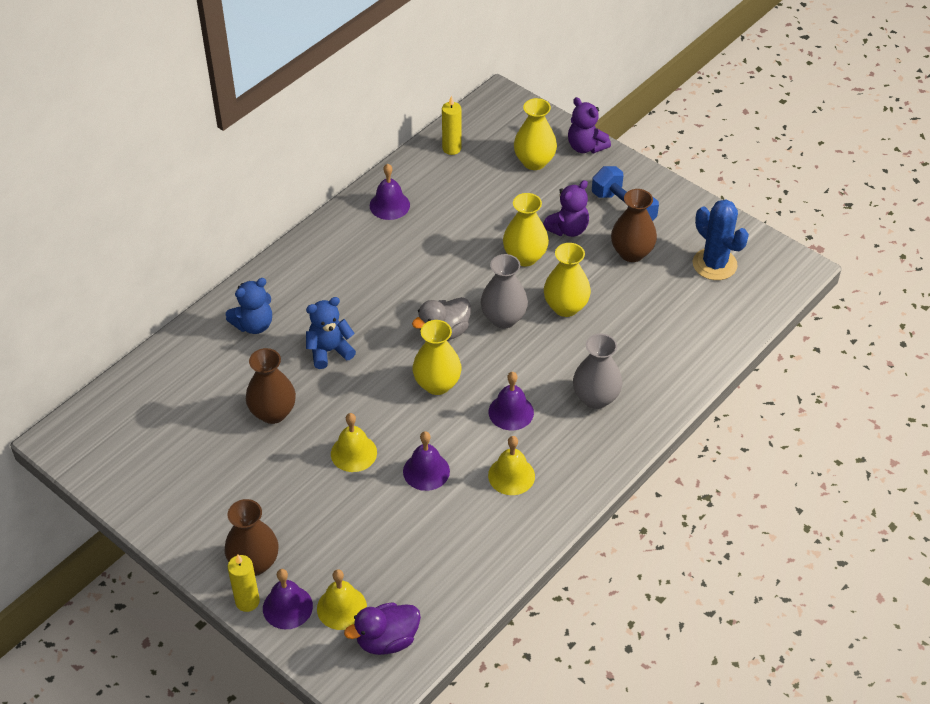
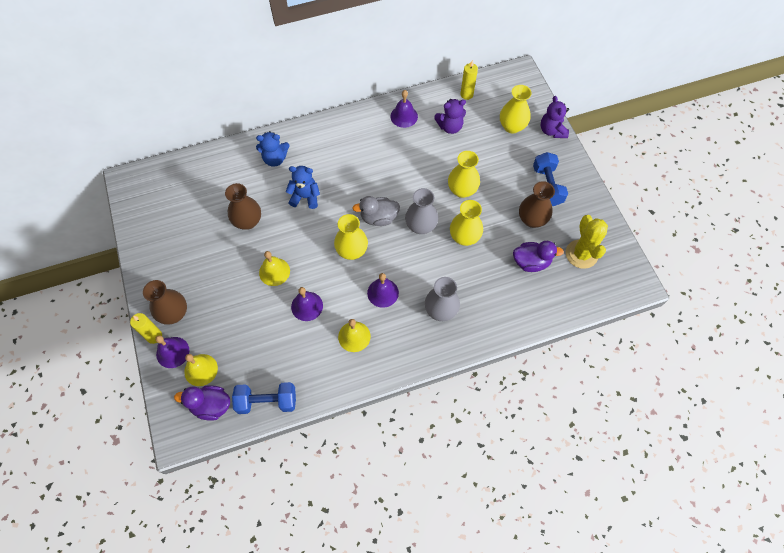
camera: 30 degrees right, 15 degrees up
purple teddy bear [543,180,589,237] -> purple teddy bear moved to [434,99,466,134]
blue cactus [693,199,749,280] -> yellow cactus [566,215,608,269]
none -> blue dumbbell [232,382,296,414]
none -> purple duck [513,241,564,272]

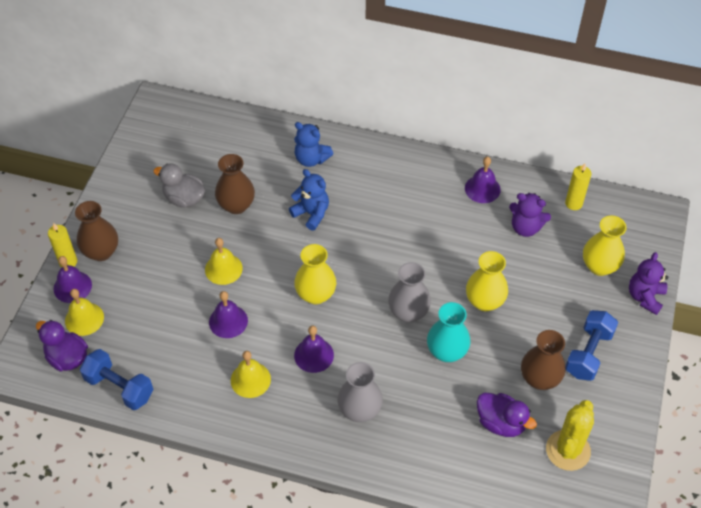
camera: 35 degrees right, 10 degrees down
grey duck [352,196,400,226] -> grey duck moved to [153,163,205,208]
yellow vase [450,200,483,246] -> turquoise vase [427,302,471,362]

